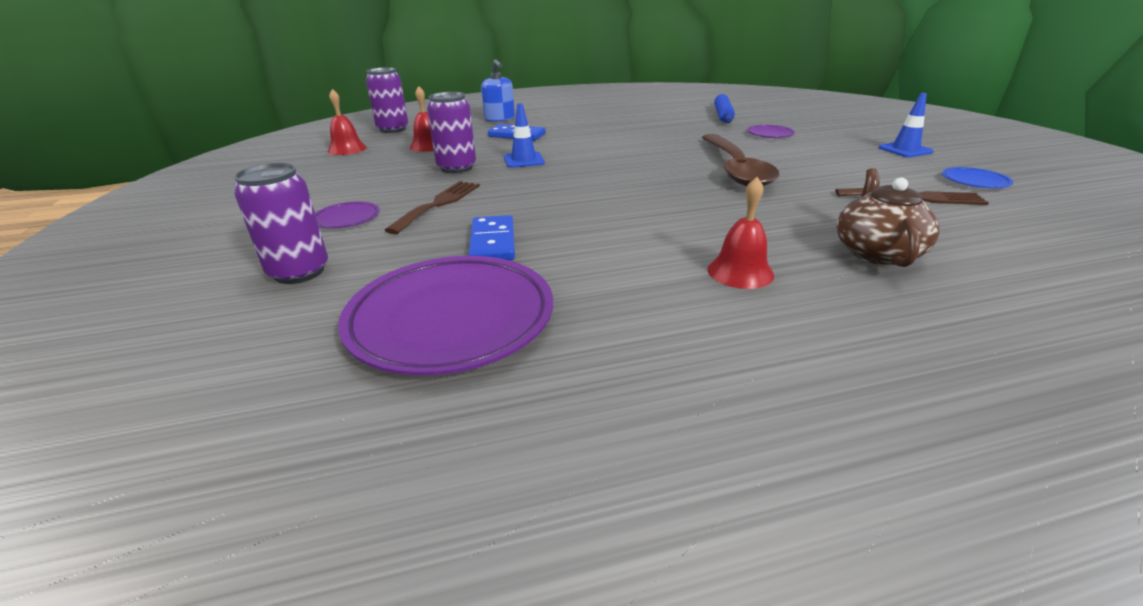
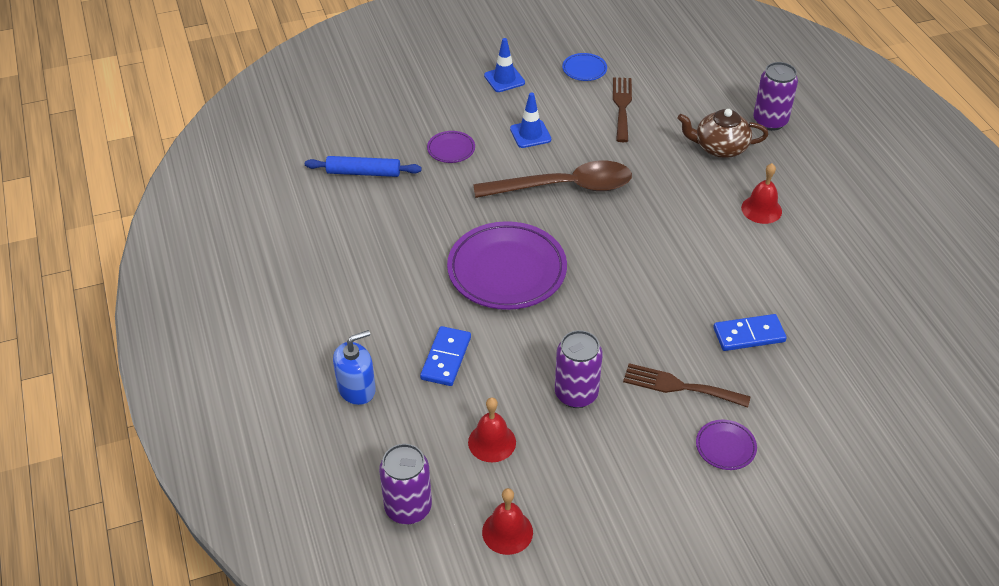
camera: 95 degrees left, 15 degrees up
purple can [234,163,328,284] -> purple can moved to [753,62,798,131]
purple plate [338,256,553,375] -> purple plate moved to [447,221,567,310]
blue traffic cone [504,103,545,168] -> blue traffic cone moved to [510,92,551,148]

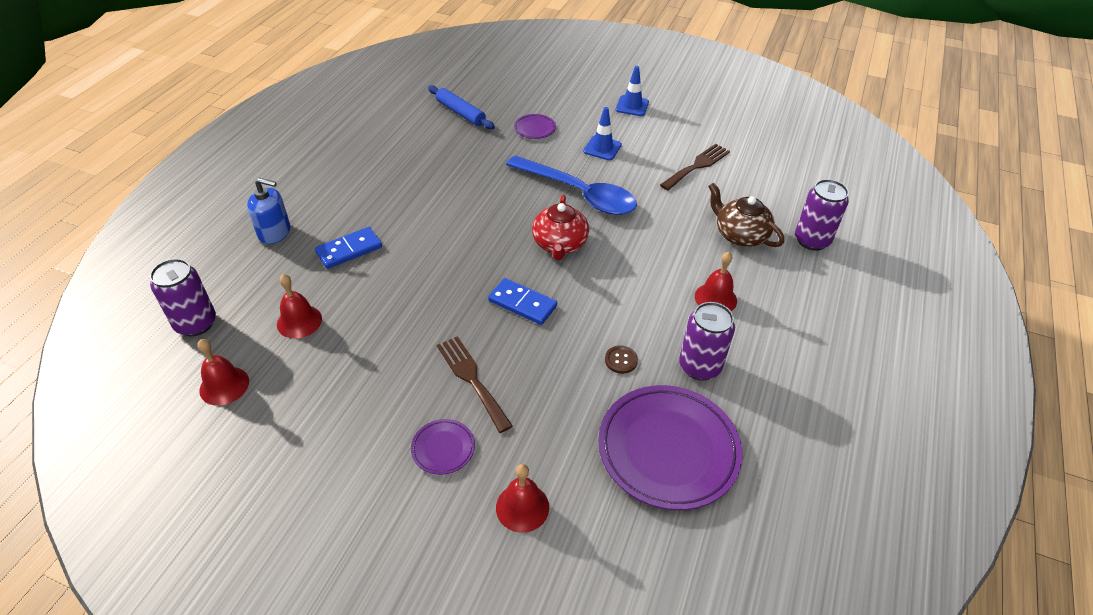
camera: 40 degrees right, 0 degrees up
purple plate [447,221,567,310] -> purple plate moved to [598,385,742,510]
brown spoon [473,161,632,198] -> blue spoon [506,155,637,215]
purple can [555,330,603,408] -> purple can moved to [679,302,735,381]
blue plate [562,53,607,81] -> none
blue domino [713,314,787,351] -> blue domino moved to [488,278,557,325]
none -> red bell [496,464,549,533]
none -> red teapot [532,195,589,260]
none -> brown button [605,346,638,374]

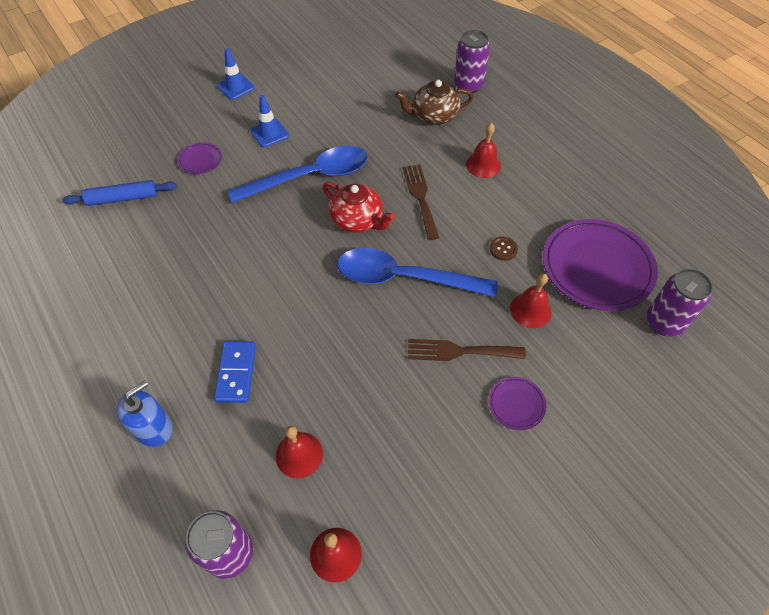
camera: 55 degrees left, 10 degrees up
blue domino [488,278,557,325] -> blue spoon [338,248,498,297]
red bell [496,464,549,533] -> red bell moved to [510,273,552,328]
brown fork [660,144,730,190] -> brown fork moved to [403,164,439,240]
purple can [679,302,735,381] -> purple can moved to [646,269,713,336]

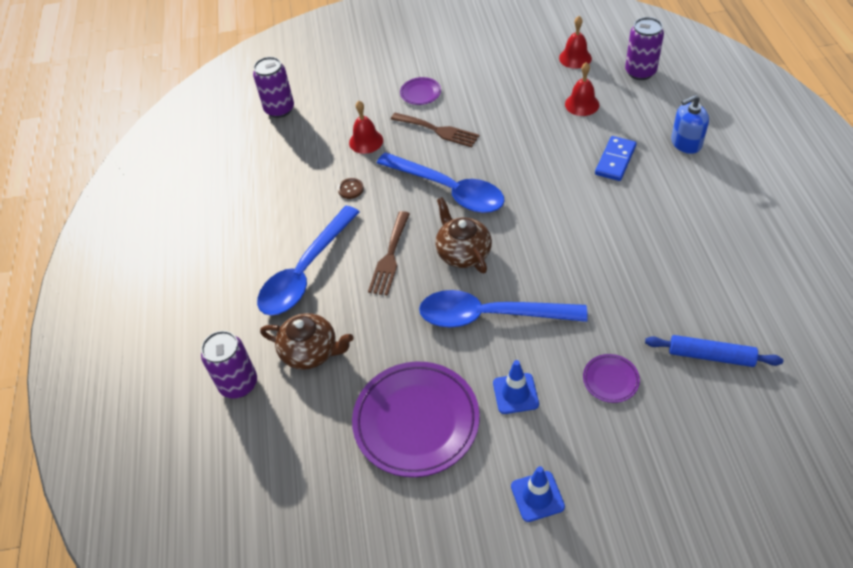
camera: 150 degrees left, 5 degrees down
red teapot [323,182,395,233] -> brown teapot [435,197,492,273]
red bell [466,123,501,178] -> blue spoon [257,206,360,315]
purple plate [543,219,658,311] -> purple plate moved to [352,362,480,477]

